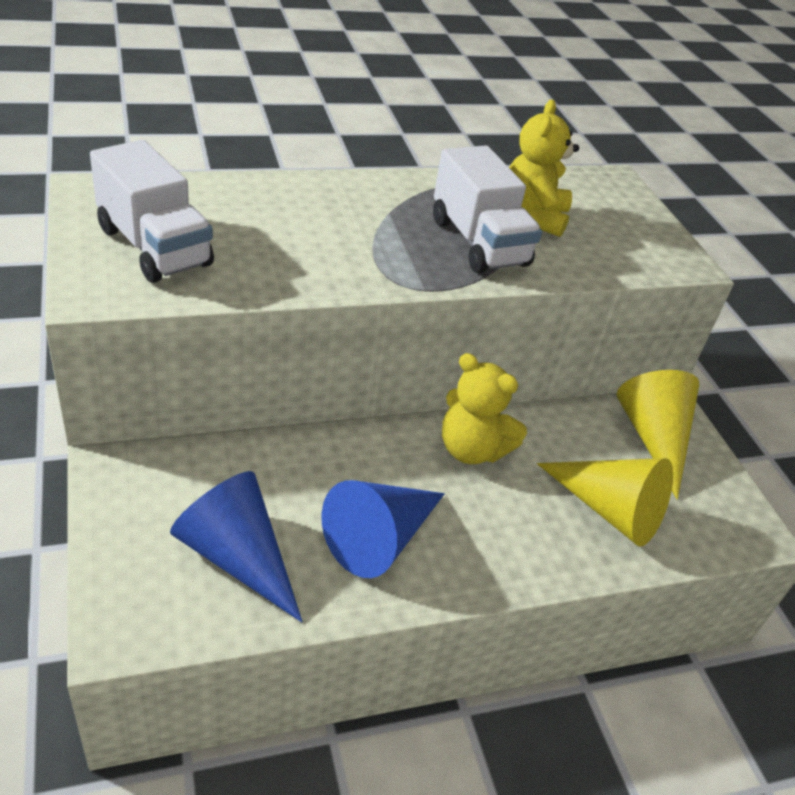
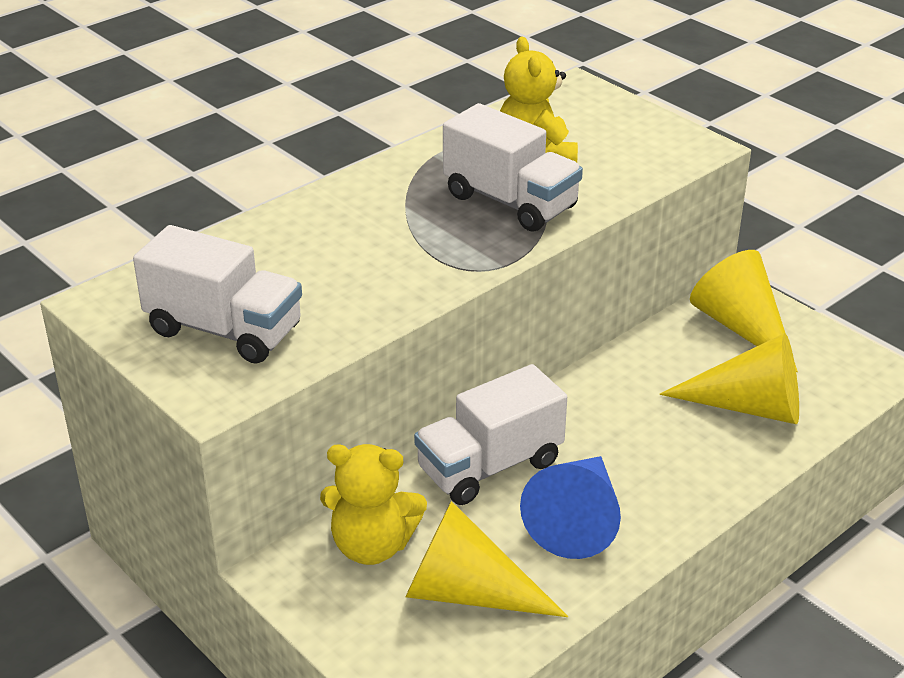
camera: 20 degrees left, 5 degrees down
blue cone [170,471,303,622] -> yellow cone [406,501,568,617]
yellow teddy bear [442,353,527,464] -> yellow teddy bear moved to [320,444,427,565]
none -> white truck [414,364,567,505]

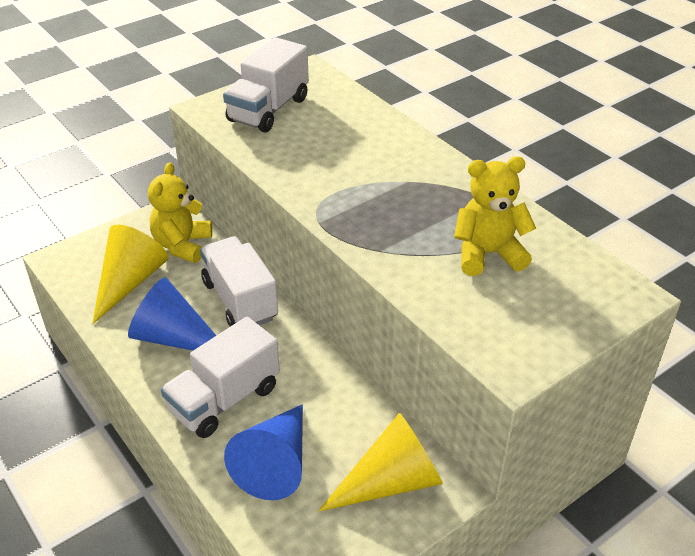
camera: 95 degrees right, 5 degrees up
white truck [443,103,583,232] -> white truck moved to [161,317,280,438]
yellow cone [659,333,799,424] -> blue cone [224,404,303,500]

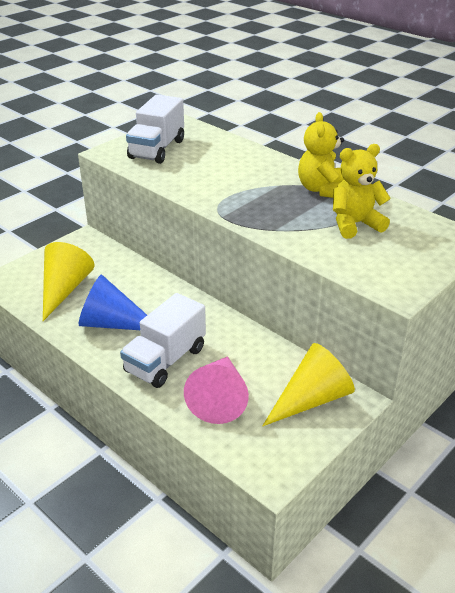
camera: 10 degrees left, 5 degrees down
yellow teddy bear [148,162,212,263] -> yellow teddy bear moved to [298,112,344,198]
white truck [200,236,278,327] -> none
blue cone [224,404,303,500] -> pink cone [184,356,249,424]

